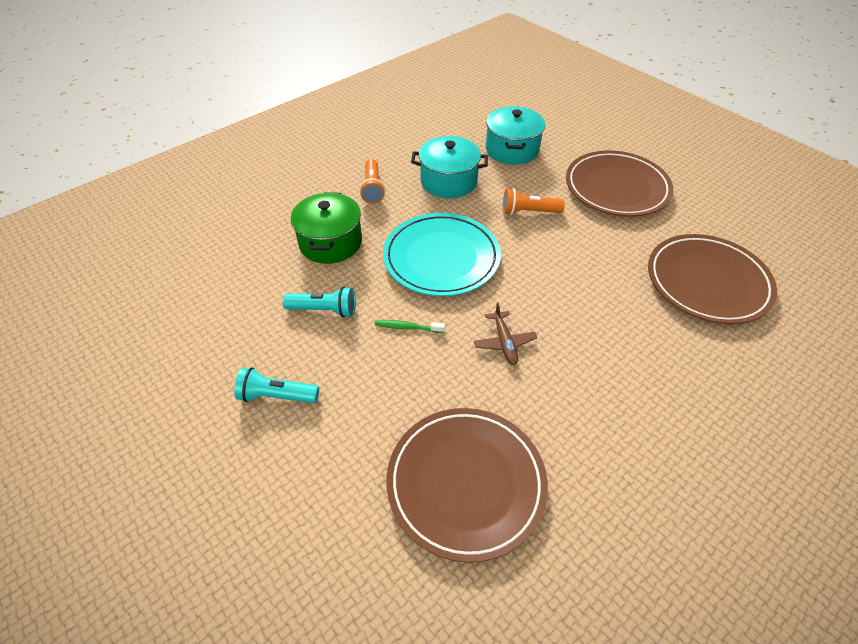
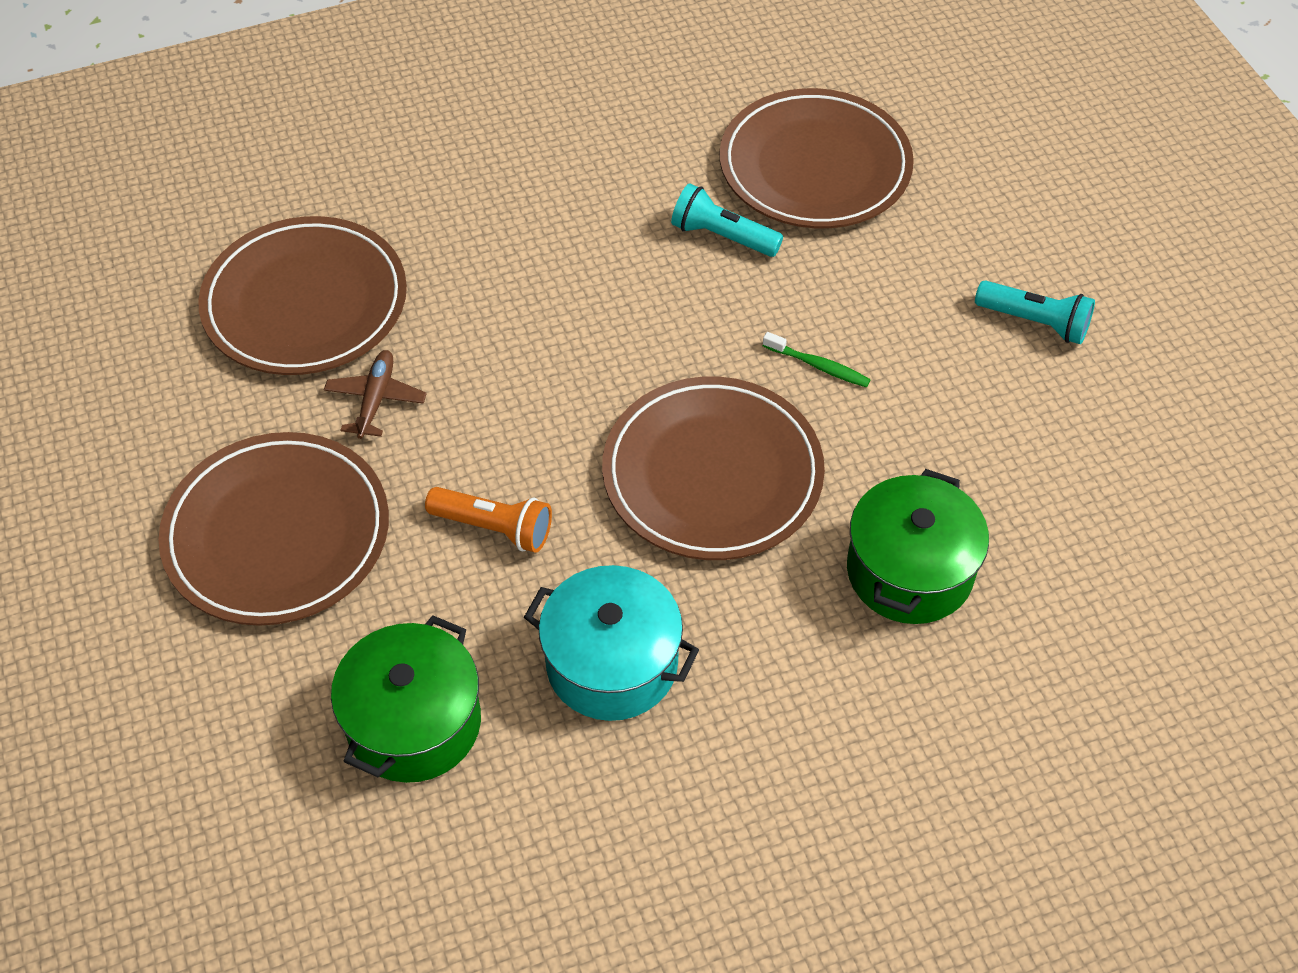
camera: 160 degrees left, 5 degrees up
turquoise flashlight [283,286,356,318] -> turquoise flashlight moved to [671,183,783,257]
orange flashlight [359,159,385,204] -> none
turquoise plate [383,213,501,296] -> brown plate [602,377,825,560]
brown plane [474,302,537,365] -> brown plane moved to [324,350,427,439]
turquoise pot [486,106,545,165] -> green pot [331,615,481,783]

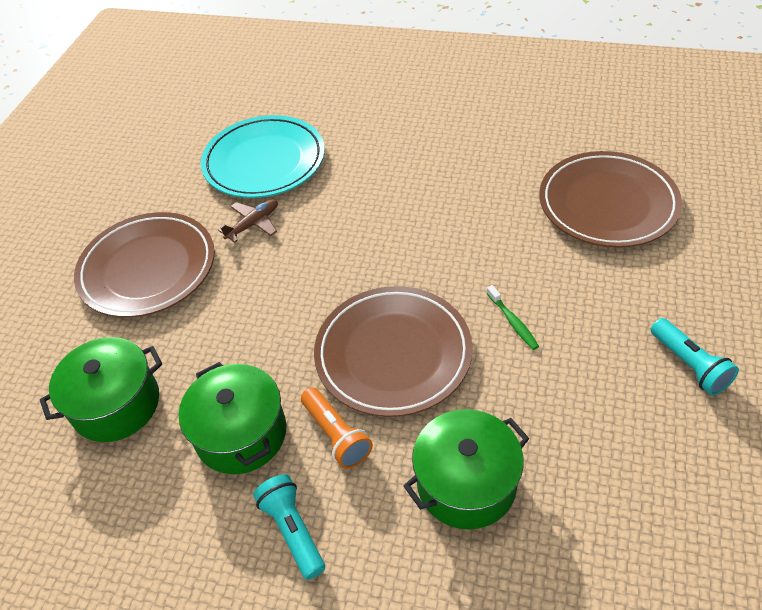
camera: 40 degrees right, 5 degrees down
brown plate [198,216,407,375] -> turquoise plate [201,115,325,198]
orange flashlight [425,487,552,553] -> orange flashlight moved to [301,387,373,469]
turquoise pot [524,565,699,721] -> green pot [179,362,286,474]
turquoise flashlight [671,183,783,257] -> turquoise flashlight moved to [253,474,325,580]

